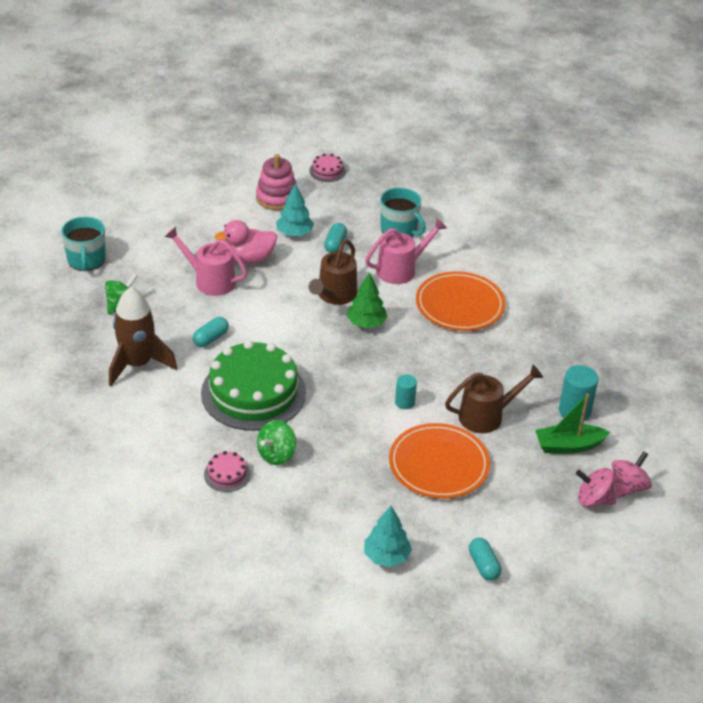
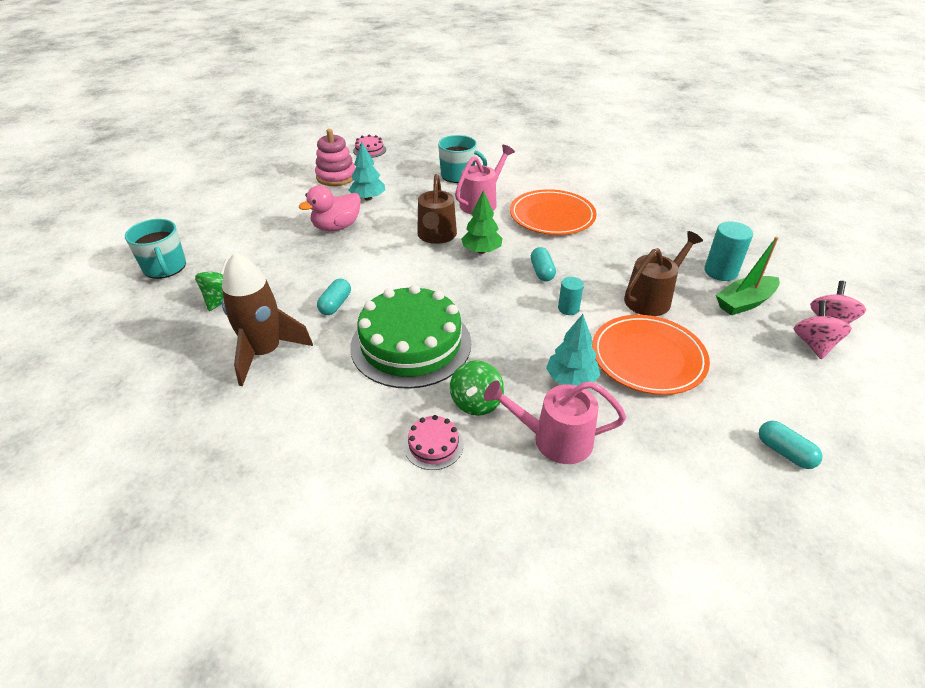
camera: 20 degrees left, 0 degrees up
pink watering can [165,227,248,296] -> pink watering can moved to [484,380,626,464]
turquoise capsule [324,223,347,253] -> turquoise capsule moved to [531,247,556,281]
turquoise tree [364,506,412,567] -> turquoise tree moved to [546,314,600,386]
pink spinning top [576,468,616,507] -> pink spinning top turned 105 degrees clockwise [794,300,852,359]

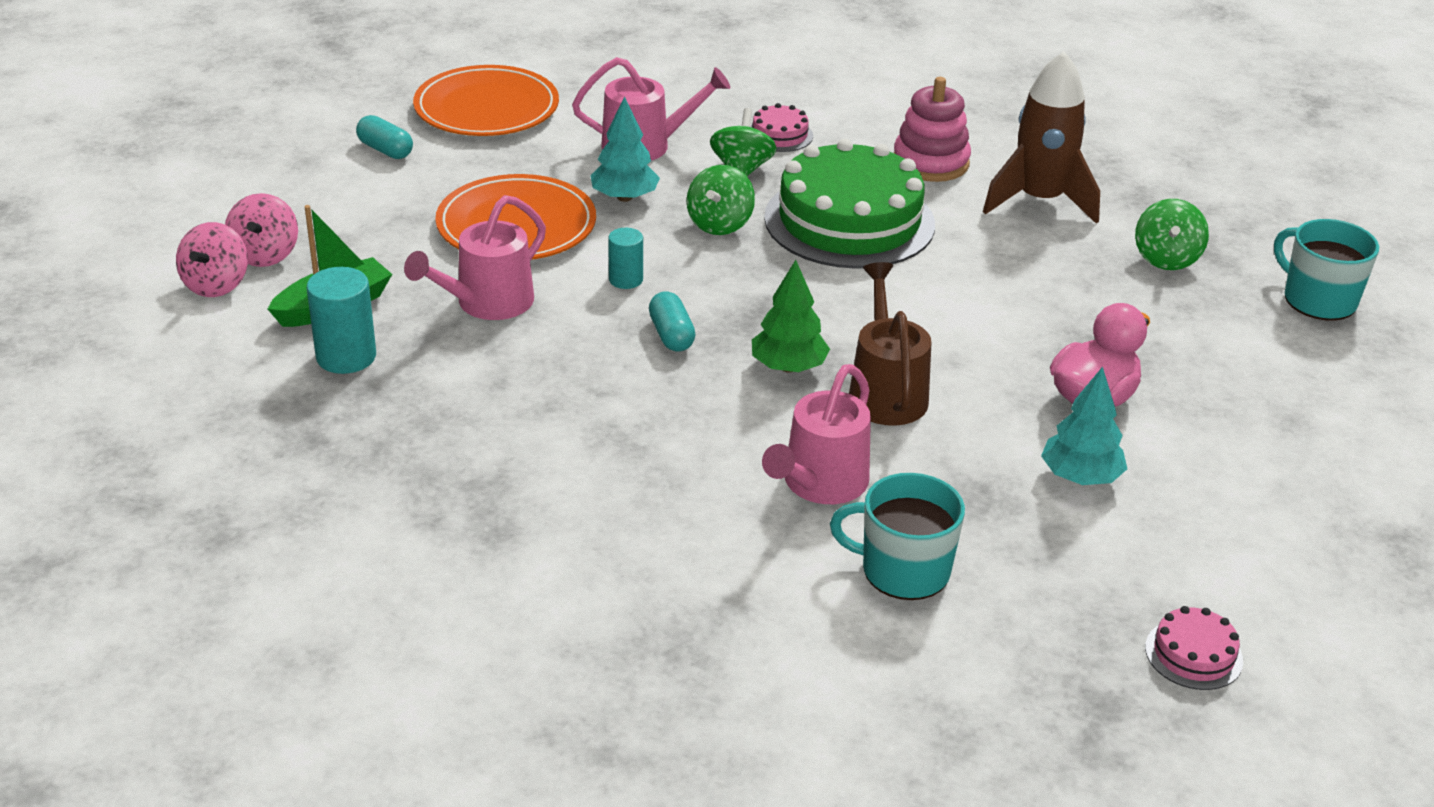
camera: 170 degrees right, 5 degrees down
pink stacking toy [315,129,356,186] -> pink stacking toy moved to [894,77,971,182]
turquoise capsule [317,279,351,315] -> none
orange plate [510,189,597,235] -> orange plate moved to [413,65,559,136]
brown watering can [624,231,703,316] -> pink watering can [404,195,546,320]
none -> green spinning top [686,165,755,235]

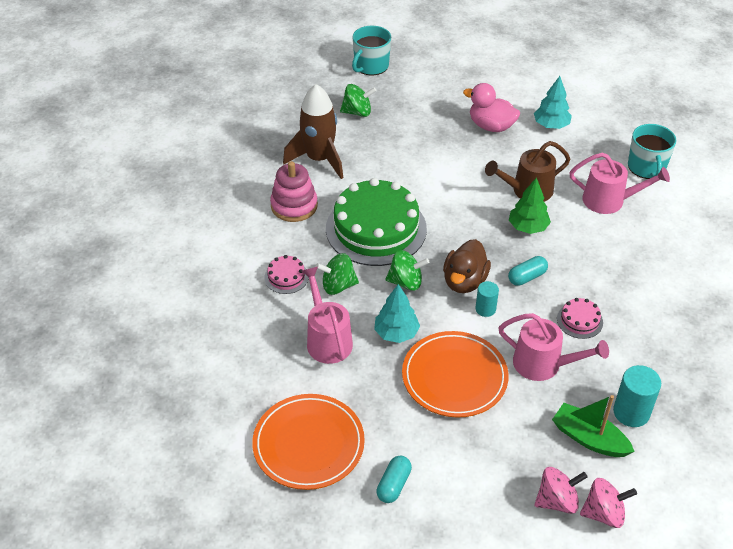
camera: 105 degrees left, 10 degrees up
pink cake [1145,606,1243,690] -> pink cake moved to [557,298,603,339]
none -> brown duck [443,239,491,293]

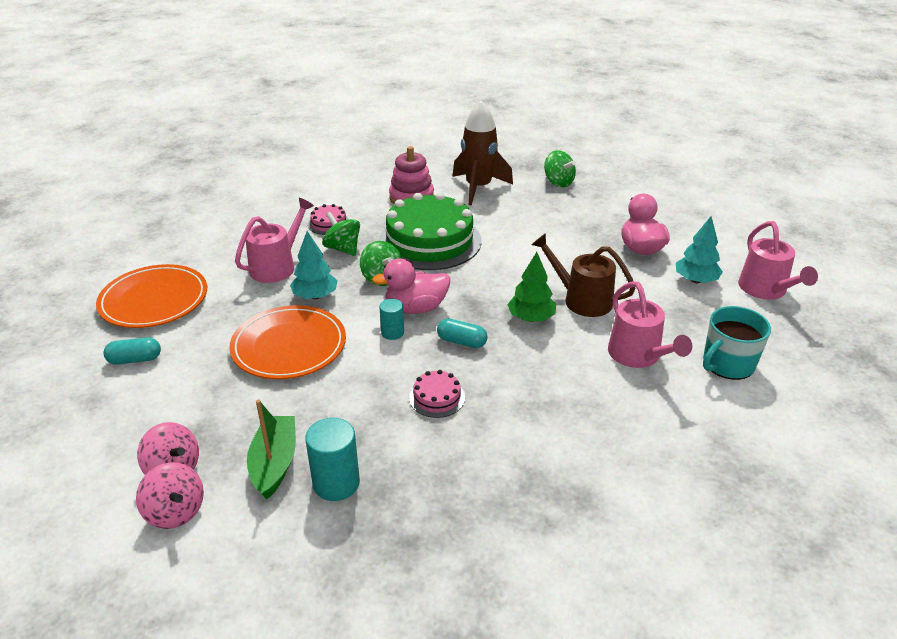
camera: 55 degrees right, 10 degrees down
turquoise mug [352,26,391,75] -> none
brown duck [443,239,491,293] -> pink duck [372,258,450,314]
pink watering can [498,313,609,381] -> pink watering can moved to [738,221,818,300]

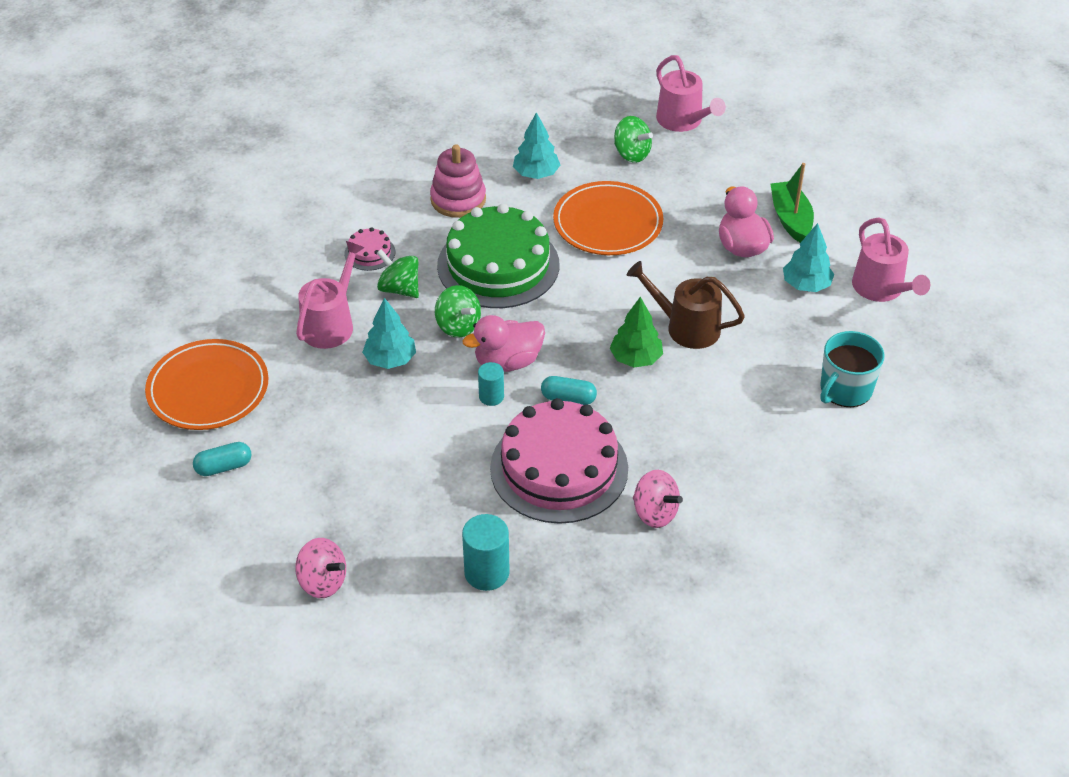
camera: 10 degrees left, 10 degrees up
pink spinning top [136,462,204,529] -> pink spinning top moved to [633,470,683,528]
orange plate [229,305,346,379] -> orange plate moved to [553,181,663,255]
green boat [247,400,296,500] -> green boat moved to [771,163,814,243]
pink cake [409,370,465,418] -> pink cake [490,398,628,524], size x2.39
brown rocket [452,100,513,205] -> turquoise tree [513,112,560,179]
pink watering can [608,281,692,368] -> pink watering can moved to [656,55,726,132]

